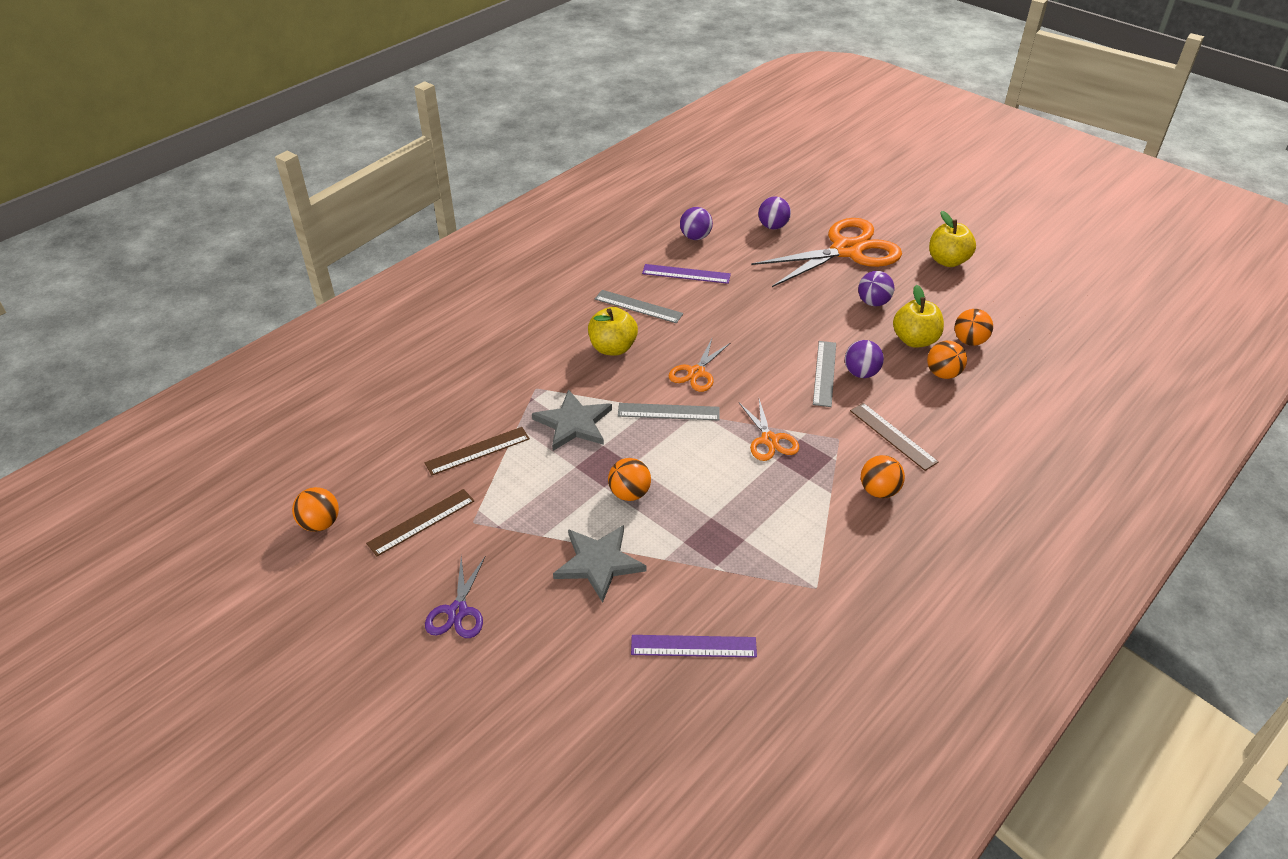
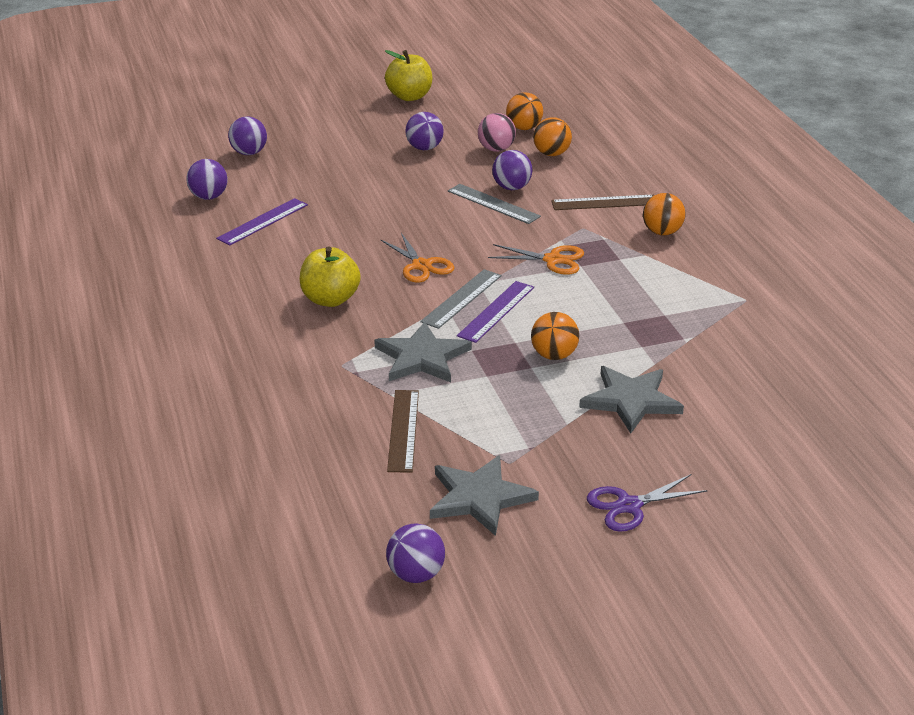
camera: 60 degrees left, 10 degrees down
orange ball [292,487,339,532] -> purple ball [386,523,445,583]
brown ruler [366,489,475,556] -> grey star [430,455,539,536]
purple scissors [425,556,486,638] -> purple scissors turned 120 degrees clockwise [587,474,708,532]
grey ruler [595,290,683,323] -> none
purple ruler [631,635,757,658] -> purple ruler moved to [457,281,534,343]
orange scissors [751,218,902,287] -> none
yellow apple [893,285,944,348] -> pink ball [478,113,516,152]

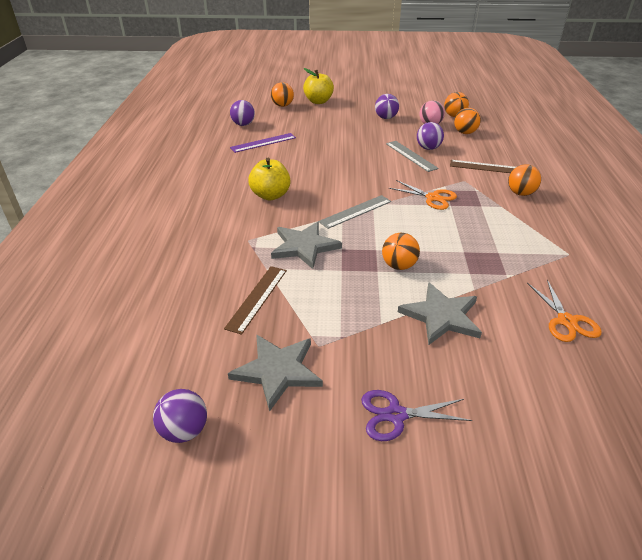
camera: 20 degrees right, 5 degrees up
purple ball [228,116,267,155] -> orange ball [271,82,294,107]
orange scissors [381,233,455,283] -> orange scissors moved to [527,280,602,342]
yellow apple [385,50,432,101] -> yellow apple moved to [303,68,334,104]
purple ruler [457,281,534,343] -> none

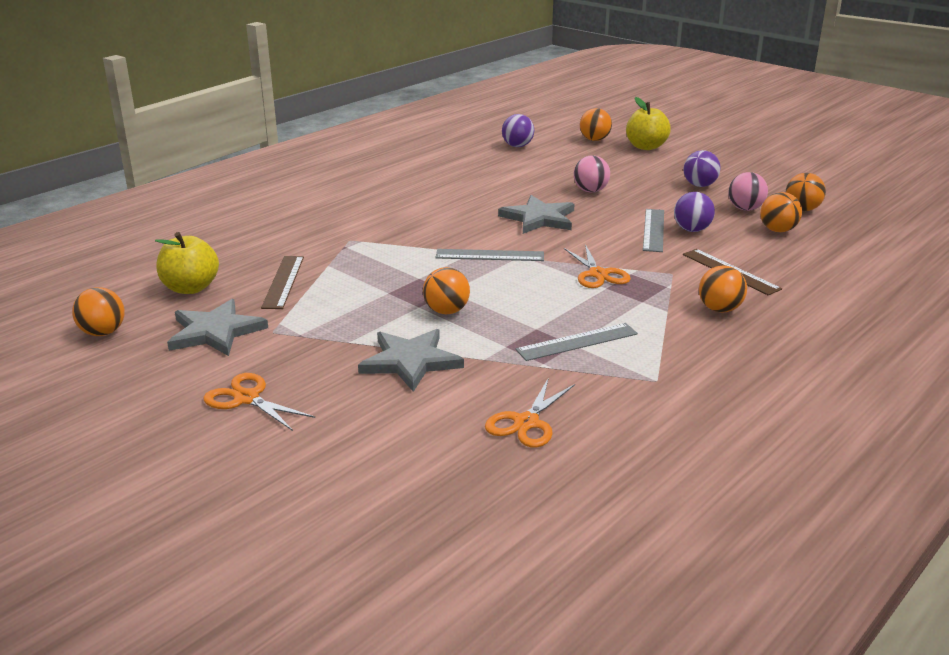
camera: 40 degrees right, 10 degrees down
purple ball [153,389,207,443] -> orange ball [72,287,125,336]
brown ruler [224,266,287,335] -> brown ruler turned 60 degrees counterclockwise [261,256,304,309]
purple ruler [230,133,296,153] -> none
yellow apple [248,158,290,201] -> yellow apple moved to [155,232,219,294]
grey star [271,222,342,269] -> grey star moved to [498,195,574,234]
purple scissors [361,390,472,441] -> orange scissors [203,373,315,431]
none -> grey ruler [515,323,638,361]
none -> pink ball [574,156,610,193]

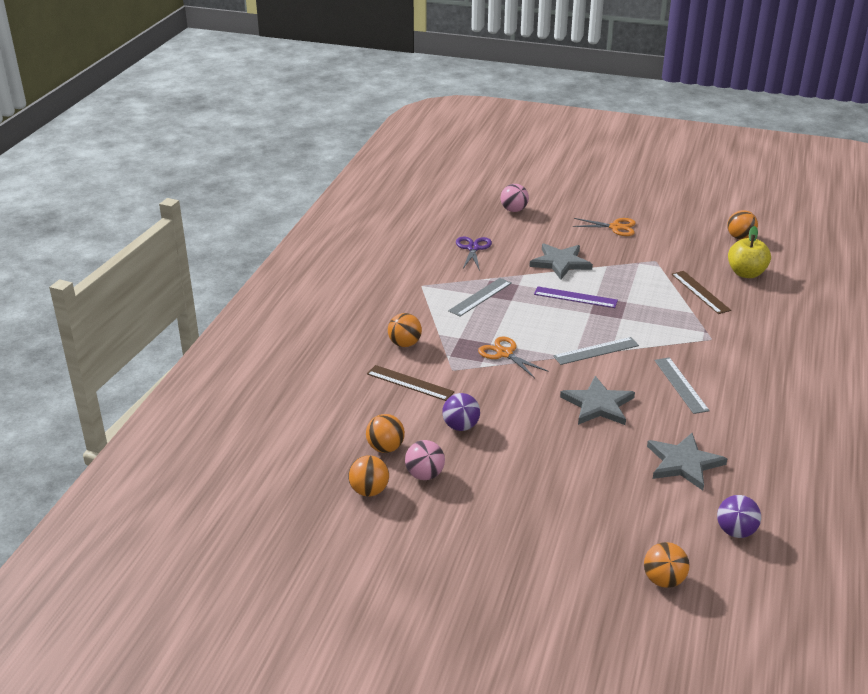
camera: 155 degrees right, 5 degrees up
grey star [167,299,268,356] -> grey star moved to [647,433,727,490]
orange ball [423,267,470,315] -> purple ruler [534,286,618,308]
orange scissors [485,377,575,448] -> purple scissors [456,237,492,271]
pink ball [574,156,610,193] -> pink ball moved to [501,184,529,212]
yellow apple [626,97,671,150] -> none
grey ruler [643,209,664,252] -> grey ruler moved to [654,357,710,414]
purple ball [684,150,721,187] -> none

